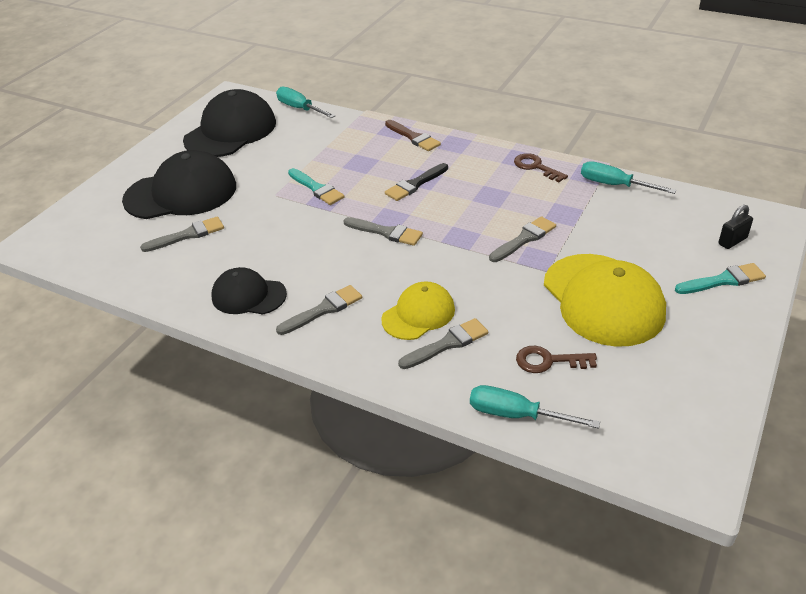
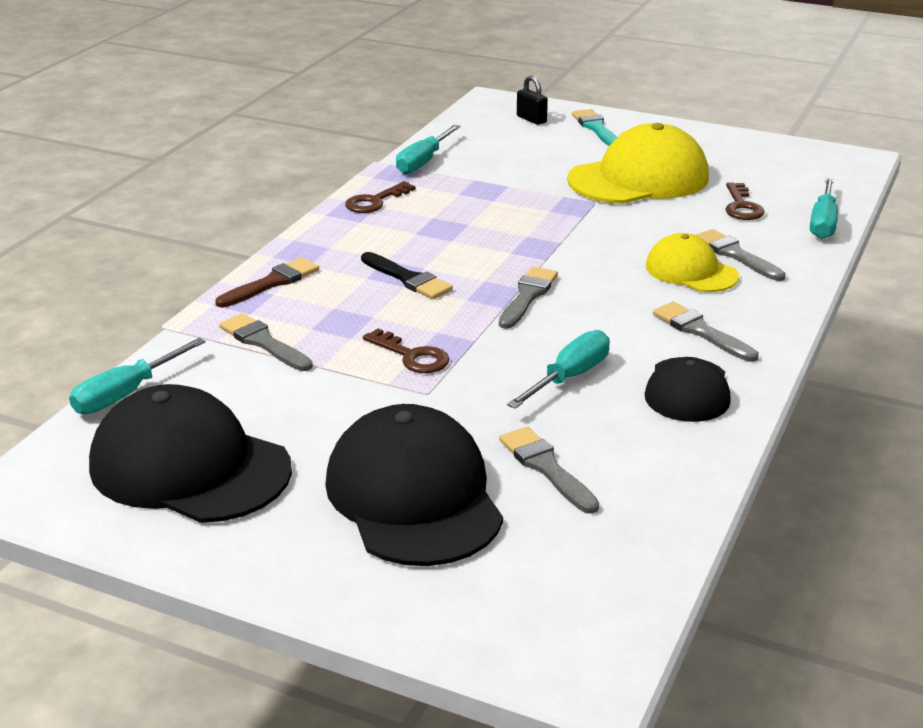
camera: 95 degrees left, 10 degrees down
turquoise brush [288,168,344,205] -> brown key [363,328,449,373]
grey brush [489,216,556,262] -> grey brush moved to [219,313,313,371]
none -> turquoise screwdriver [507,330,610,409]

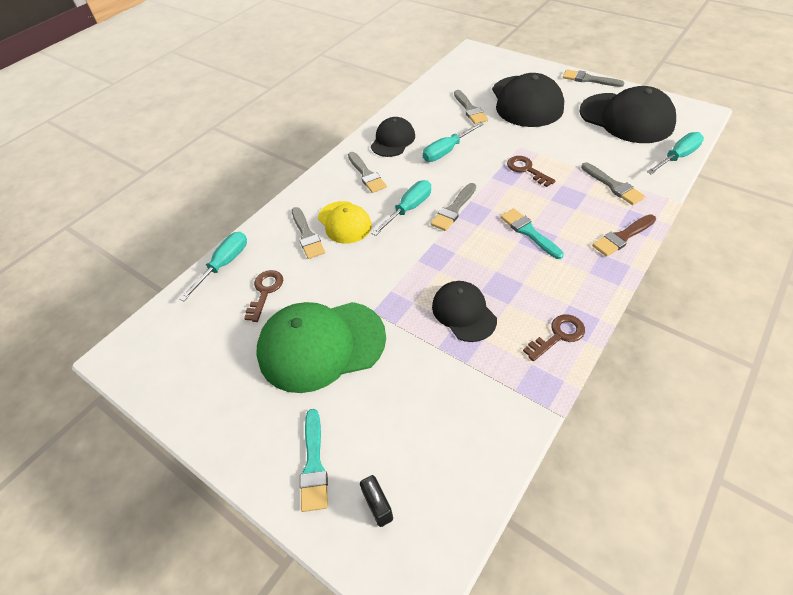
camera: 165 degrees left, 20 degrees up
black brush [361,252,453,299] -> turquoise brush [500,208,564,259]
turquoise screwdriver [396,125,460,174] -> turquoise screwdriver moved to [371,180,431,236]
yellow cap [567,123,709,204] -> green cap [256,302,386,393]
none -> black cap [432,281,497,342]
none -> grey brush [563,69,625,87]

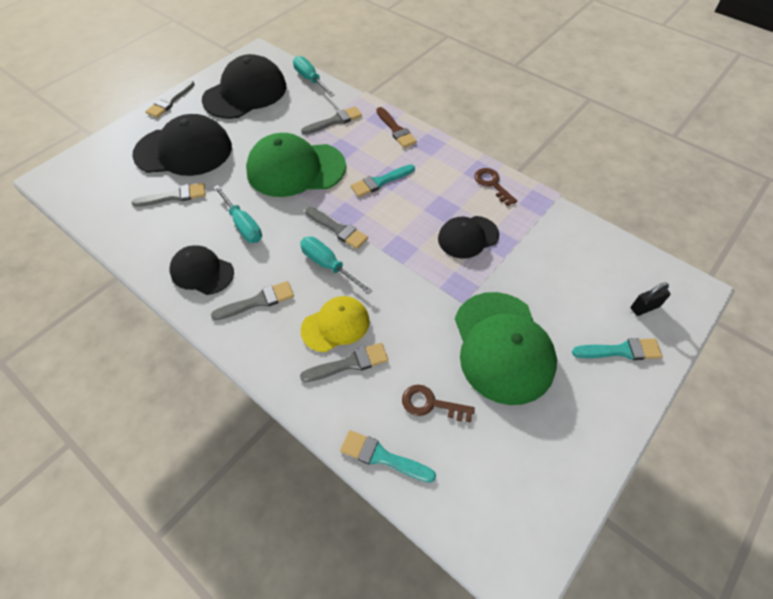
camera: 90 degrees left, 5 degrees up
turquoise screwdriver [179,232,247,301] -> turquoise brush [340,430,436,483]
brown key [507,156,556,187] -> green cap [246,133,346,197]

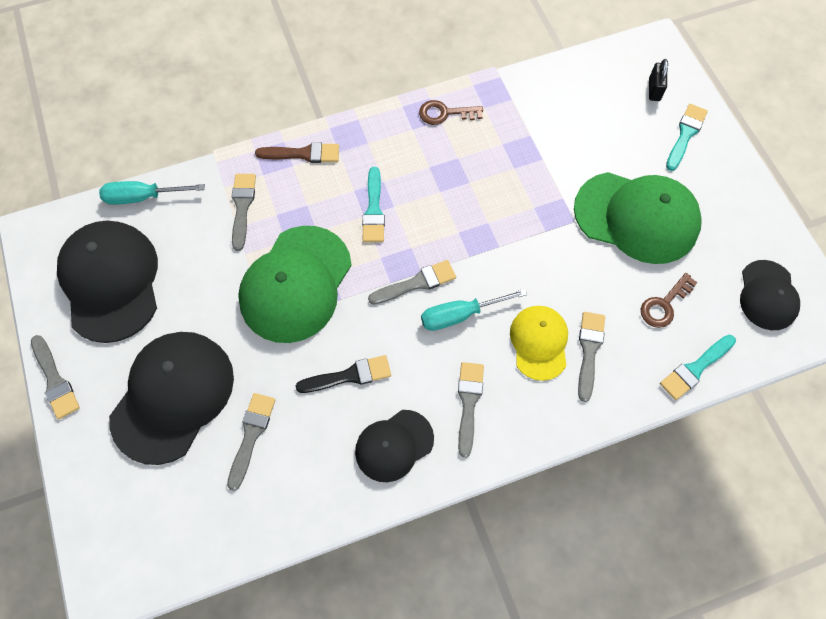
camera: 60 degrees left, 10 degrees up
turquoise screwdriver [213,185,262,243] -> black brush [296,355,391,393]
black cap [438,216,499,259] -> black cap moved to [740,260,800,330]

